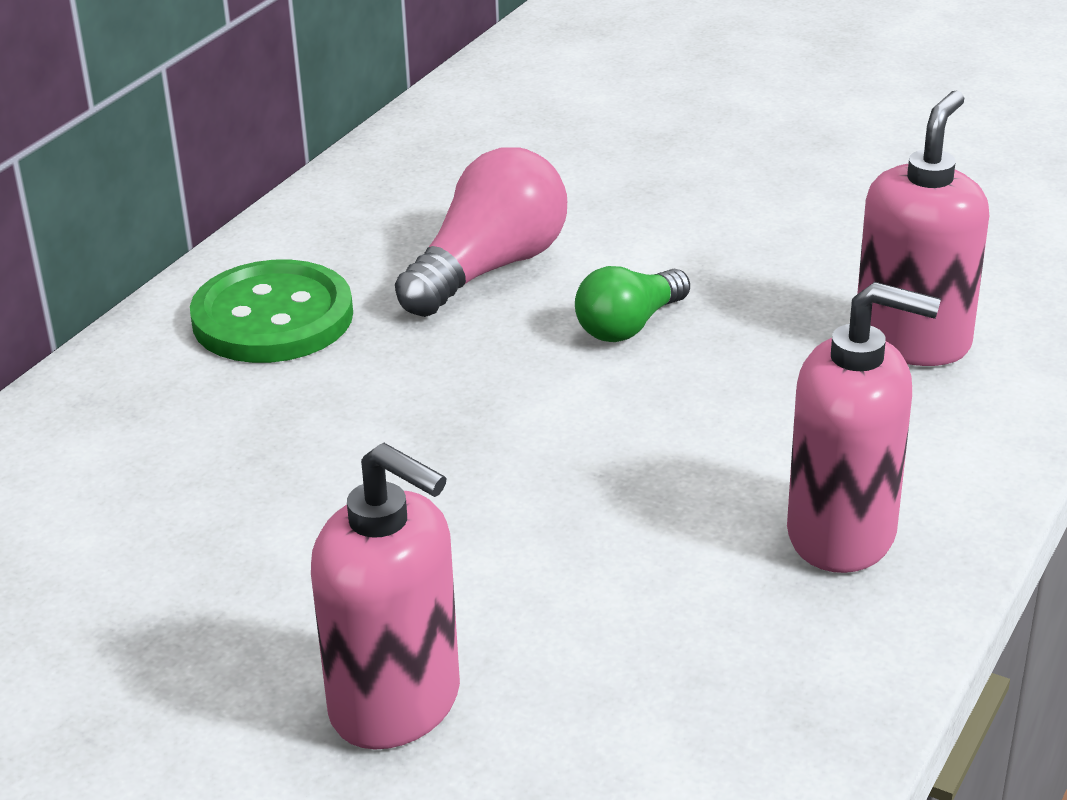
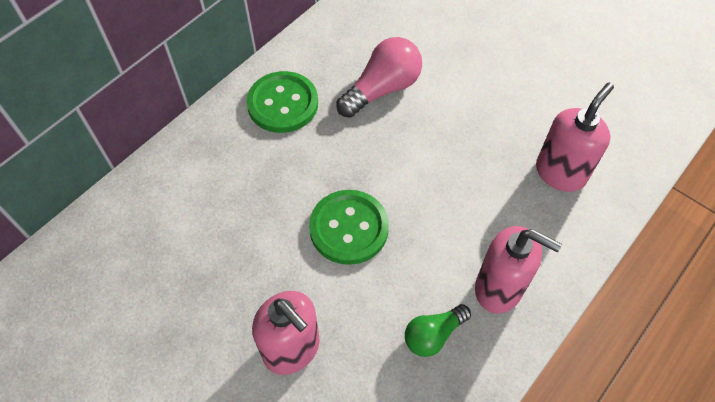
camera: 10 degrees right, 25 degrees up
green light bulb [575,266,690,342] -> green light bulb moved to [405,304,471,357]
none -> green button [309,190,389,265]

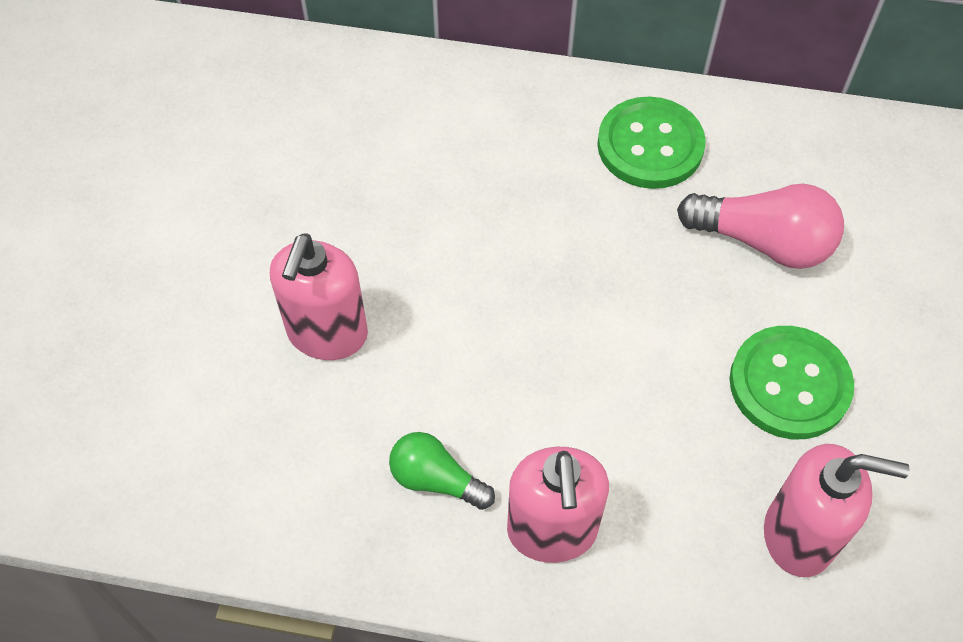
camera: 60 degrees right, 0 degrees up
green button [309,190,389,265] -> green button moved to [730,326,854,439]

